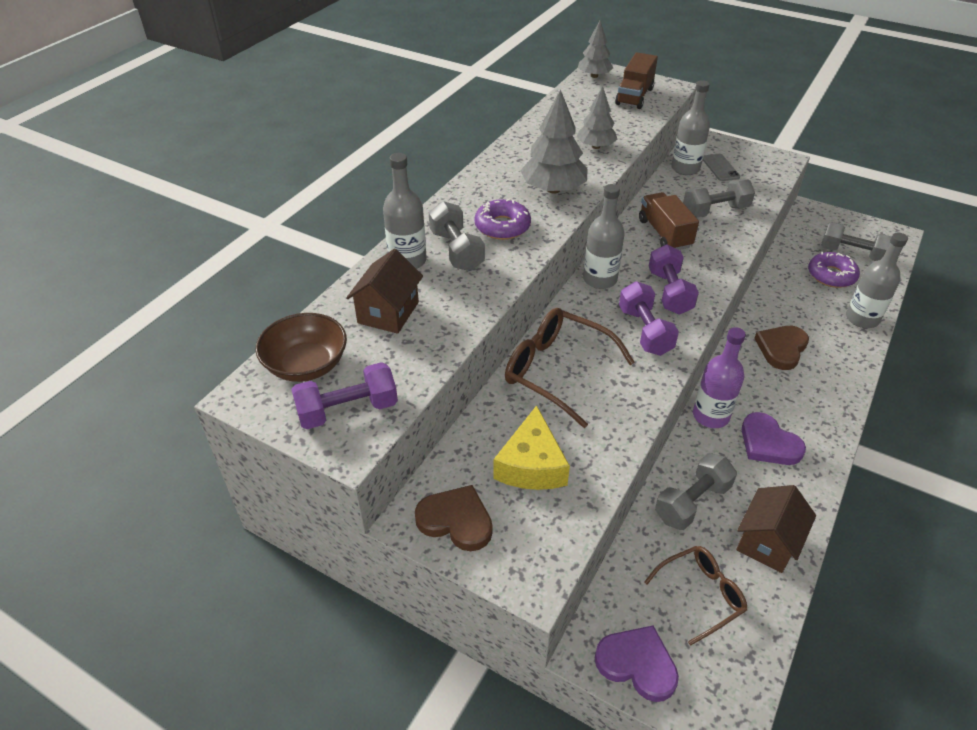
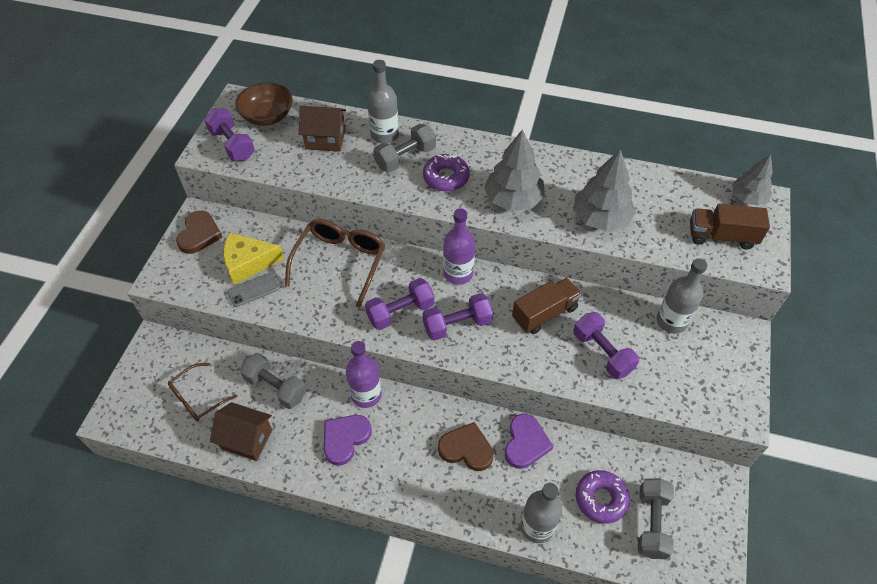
camera: 75 degrees right, 10 degrees up
grey tree [576,86,618,149] -> grey tree [573,149,636,232], size x1.53
grey bottle [583,184,625,289] -> purple bottle [443,208,475,285]
purple heart [595,625,679,702] -> purple heart moved to [505,414,553,469]
brown glasses [644,546,747,646] -> brown glasses turned 90 degrees clockwise [168,363,237,421]
grey dumbbell [683,179,755,217] -> purple dumbbell [574,312,639,379]
grey phone [703,154,740,181] -> grey phone moved to [227,273,279,307]

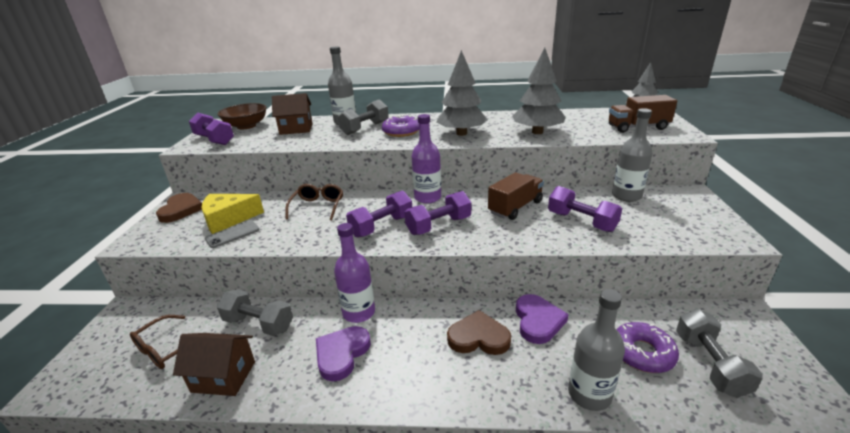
camera: 10 degrees left, 25 degrees down
brown glasses [285,219,385,308] -> brown glasses [285,184,343,220], size x0.63

